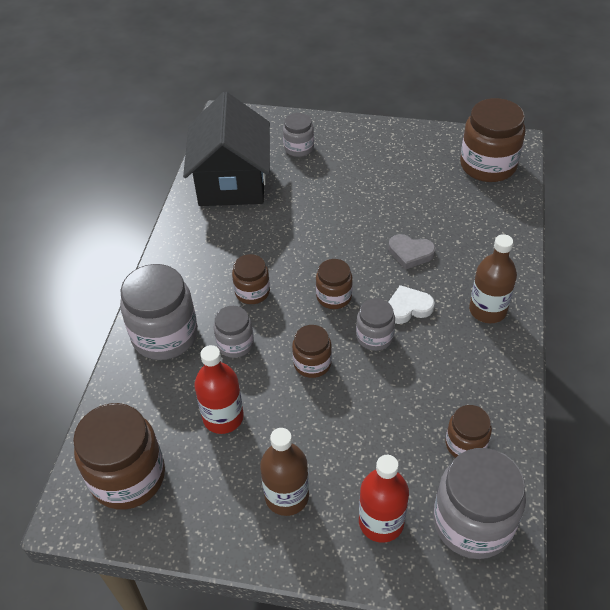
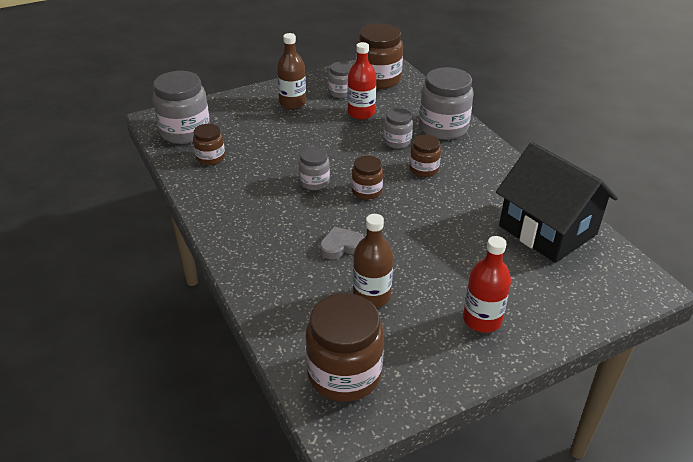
camera: 140 degrees right, 10 degrees down
grey jar [283,113,314,157] -> grey jar moved to [328,62,352,98]
brown jar [292,325,332,378] -> none
red bottle [359,455,409,543] -> red bottle moved to [463,236,511,333]
white heart [388,285,435,324] -> none
brown bottle [469,234,517,323] -> brown bottle moved to [353,214,393,308]

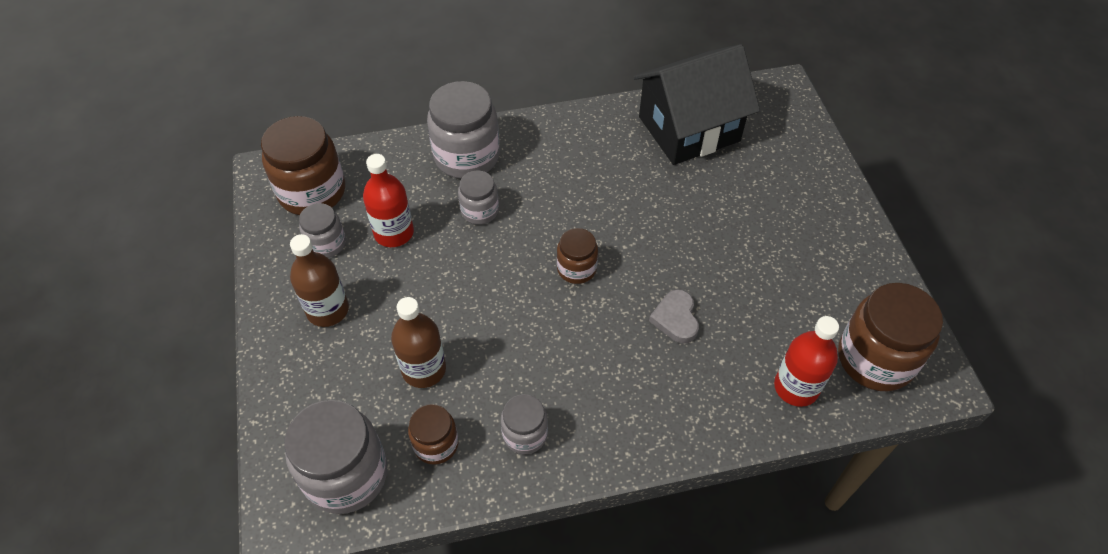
camera: 75 degrees left, 15 degrees up
grey jar [298,147,330,190] -> grey jar moved to [501,394,548,454]
brown bottle [353,214,393,308] -> brown bottle moved to [391,297,446,388]
brown jar [410,135,441,177] -> none
red bottle [463,236,511,333] -> red bottle moved to [774,316,839,407]

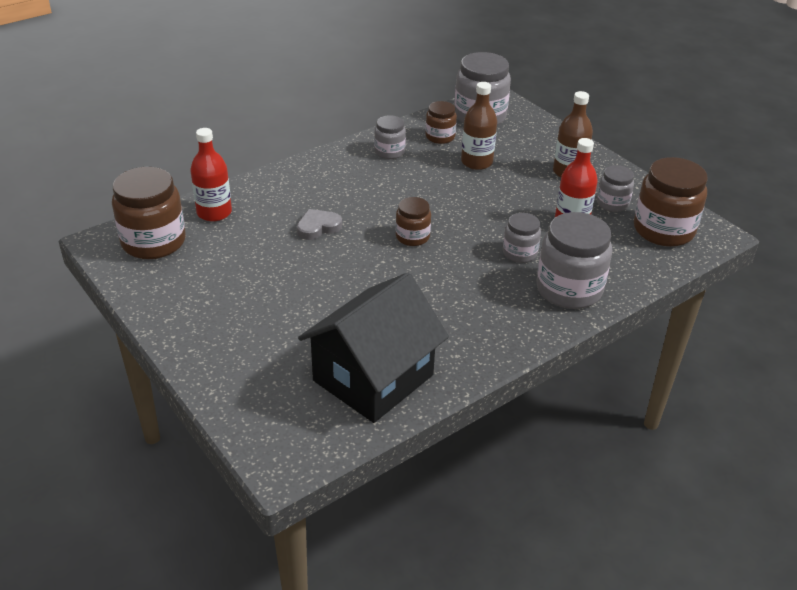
camera: 155 degrees right, 15 degrees down
grey heart [649,289,699,343] -> grey heart turned 90 degrees counterclockwise [297,209,342,240]

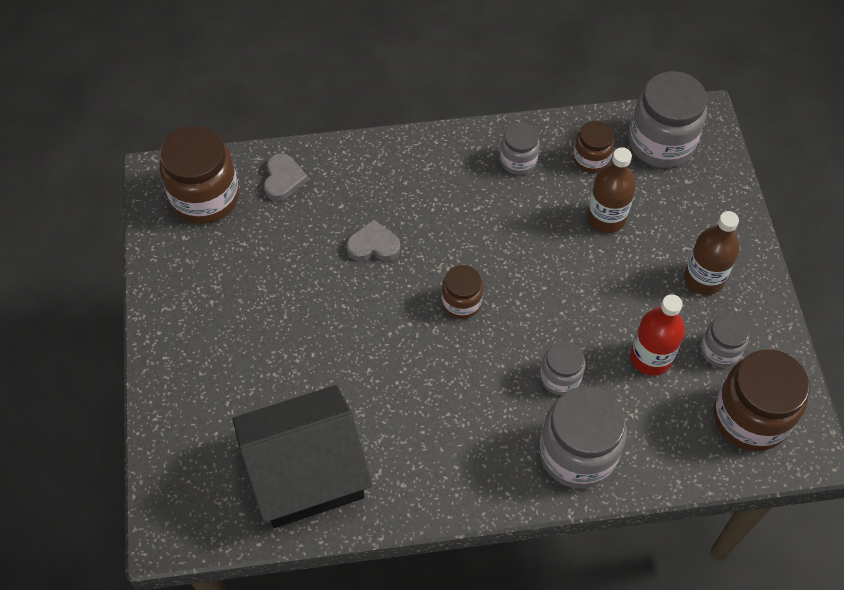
camera: 30 degrees right, 20 degrees up
red bottle [190,128,232,222] -> grey heart [264,153,308,201]

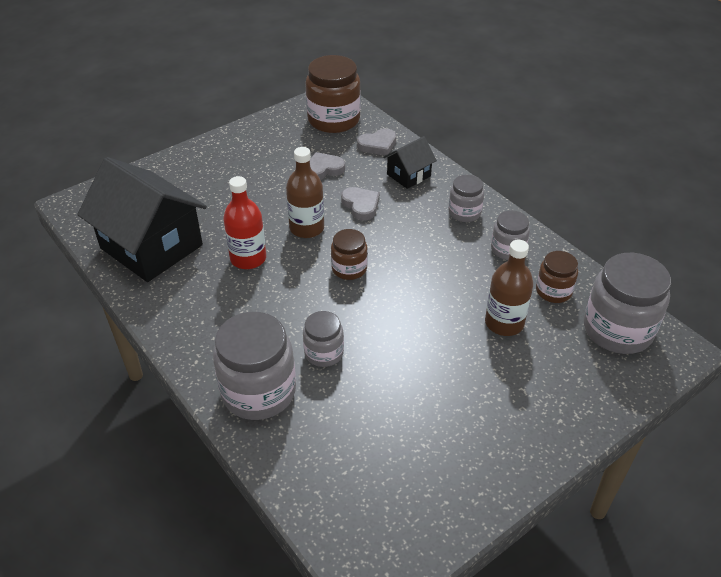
camera: 60 degrees right, 15 degrees down
red bottle [630,294,685,376] -> red bottle moved to [223,176,266,269]
brown bottle [684,211,739,295] -> brown bottle moved to [286,147,324,238]
grey jar [700,313,749,367] -> grey jar moved to [448,175,484,222]
brown jar [713,349,809,451] -> none
none -> grey heart [310,152,345,180]
none -> black house [383,136,437,189]

